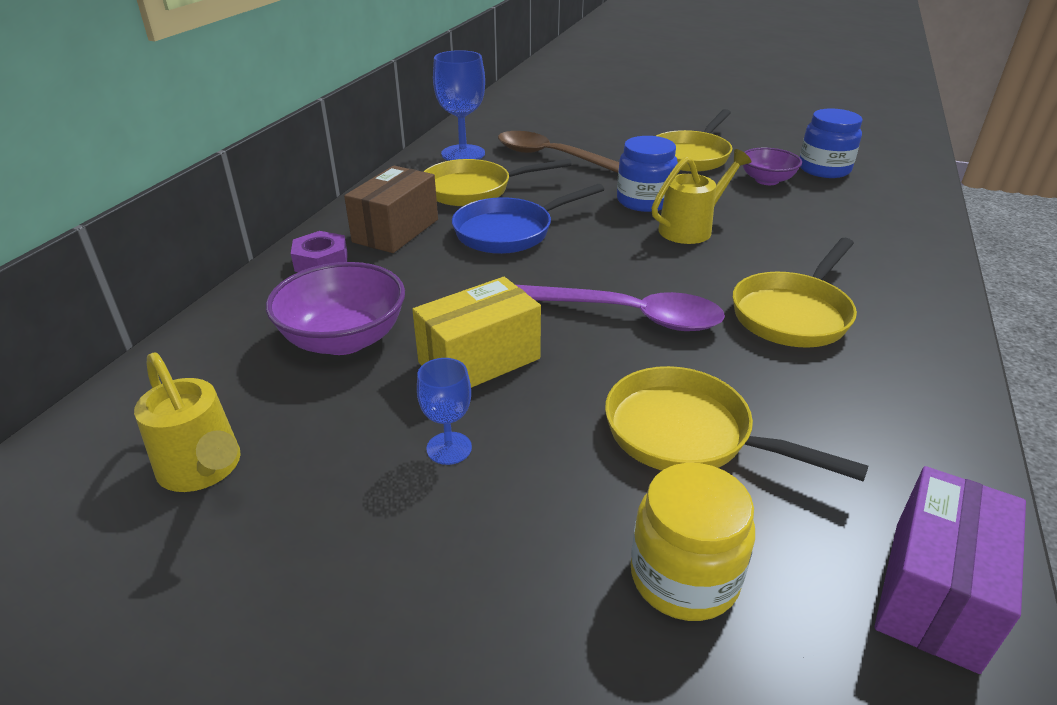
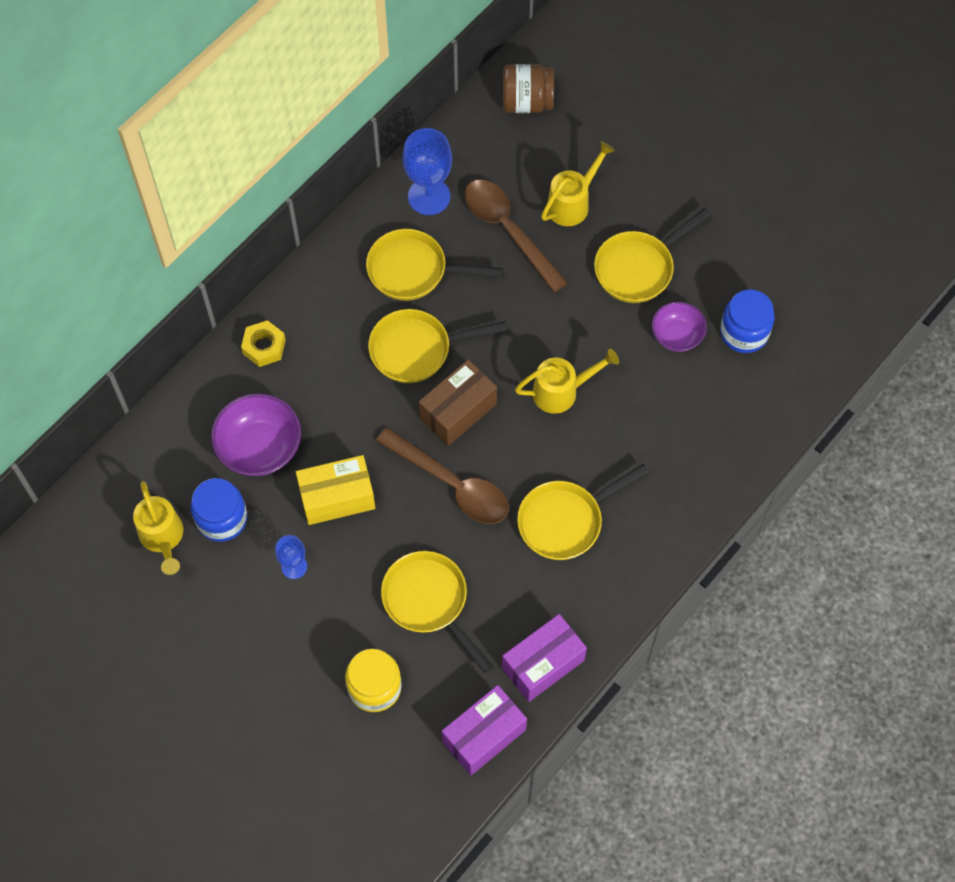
camera: 20 degrees right, 30 degrees up
purple nut [291,231,348,272] -> yellow nut [241,320,286,367]
brown box [344,166,438,253] -> brown box moved to [419,359,497,446]
blue pan [452,184,604,254] -> yellow pan [368,309,507,383]
purple spoon [516,285,725,331] -> brown spoon [376,427,509,524]
blue jar [617,136,678,212] -> blue jar moved to [191,478,247,542]
none -> purple box [502,614,587,702]
none -> brown jar [503,64,554,113]
none -> yellow watering can [541,141,615,226]

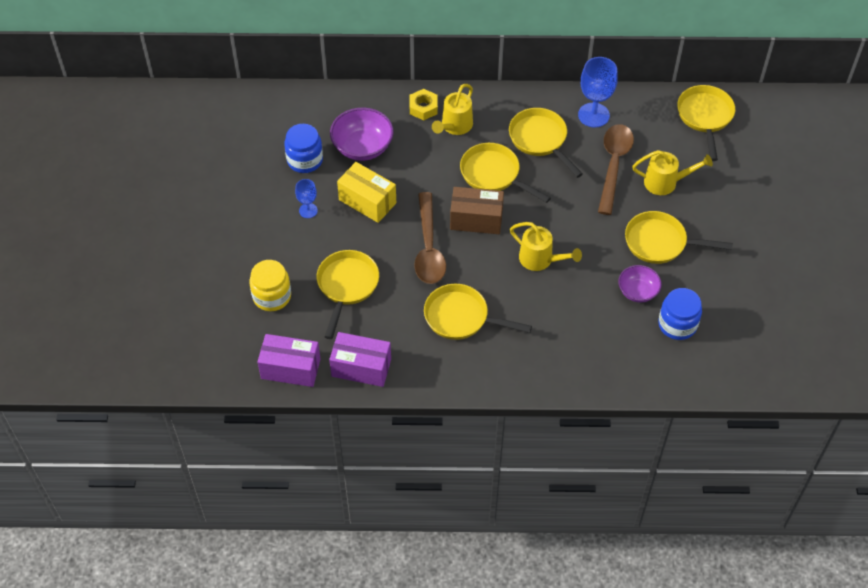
camera: 50 degrees right, 10 degrees down
yellow watering can [133,481,183,575] -> yellow watering can moved to [432,84,473,135]
brown jar [503,64,554,113] -> yellow pan [677,85,735,161]

